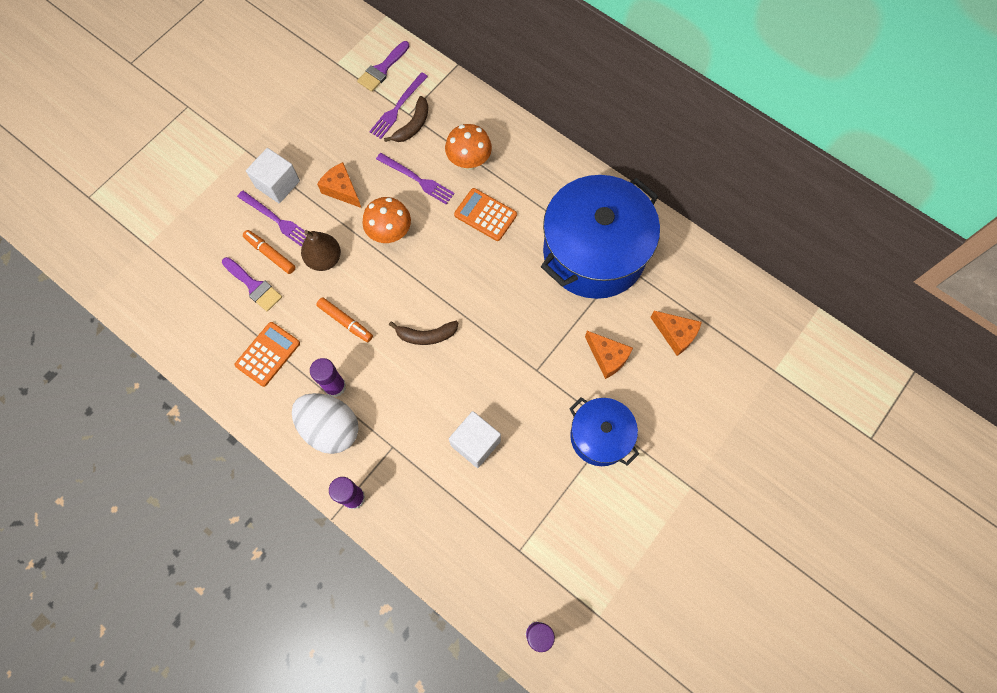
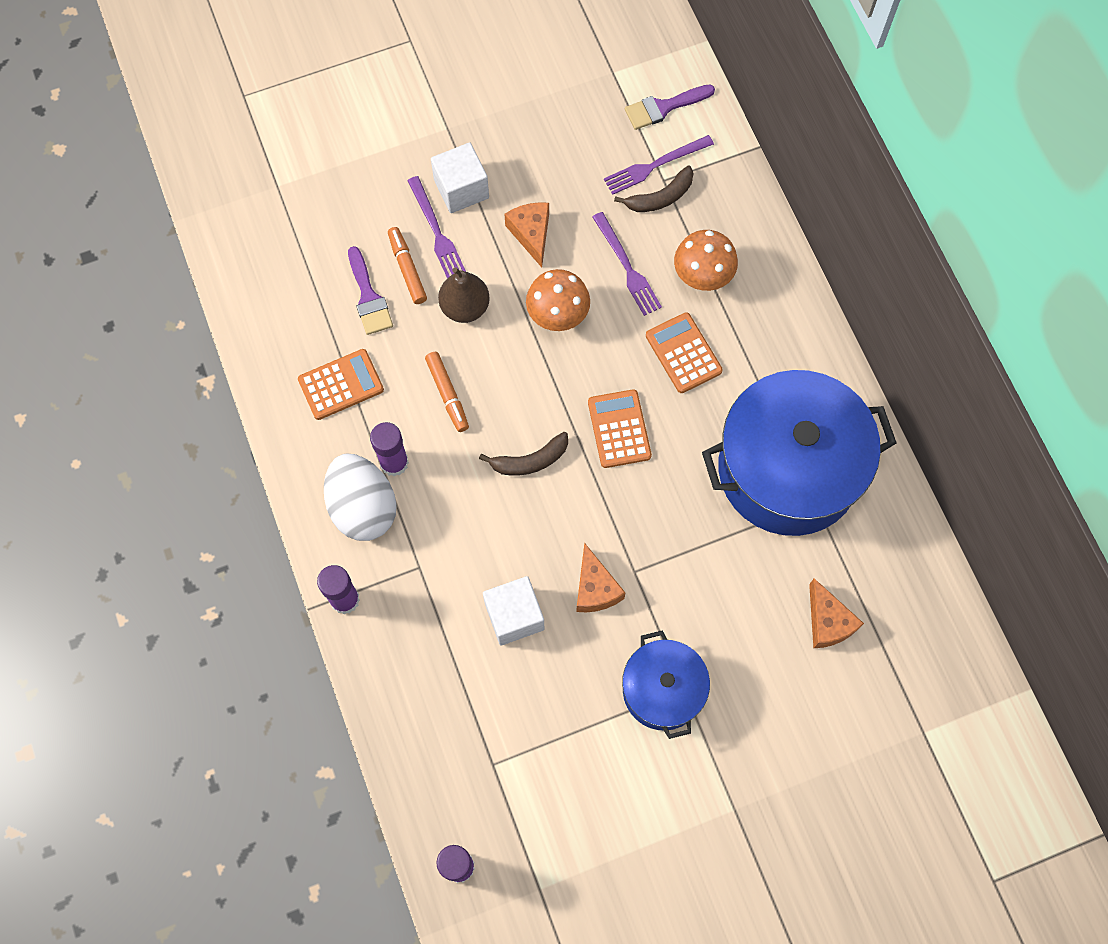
camera: 30 degrees right, 0 degrees up
brown banana [389,321,458,345] -> brown banana turned 45 degrees counterclockwise [479,432,568,476]
orange cheese [585,331,633,379] -> orange cheese moved to [576,542,625,612]
none -> orange calculator [588,389,652,468]

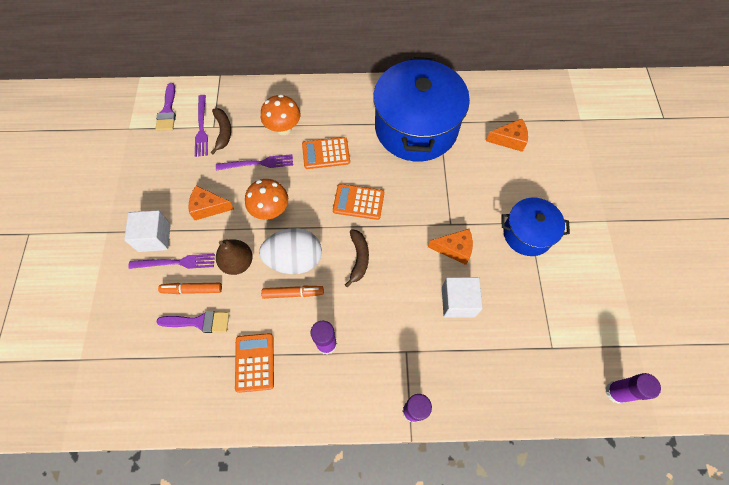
camera: 70 degrees left, 5 degrees down
white egg [324,454,397,541] -> white egg moved to [259,228,322,274]

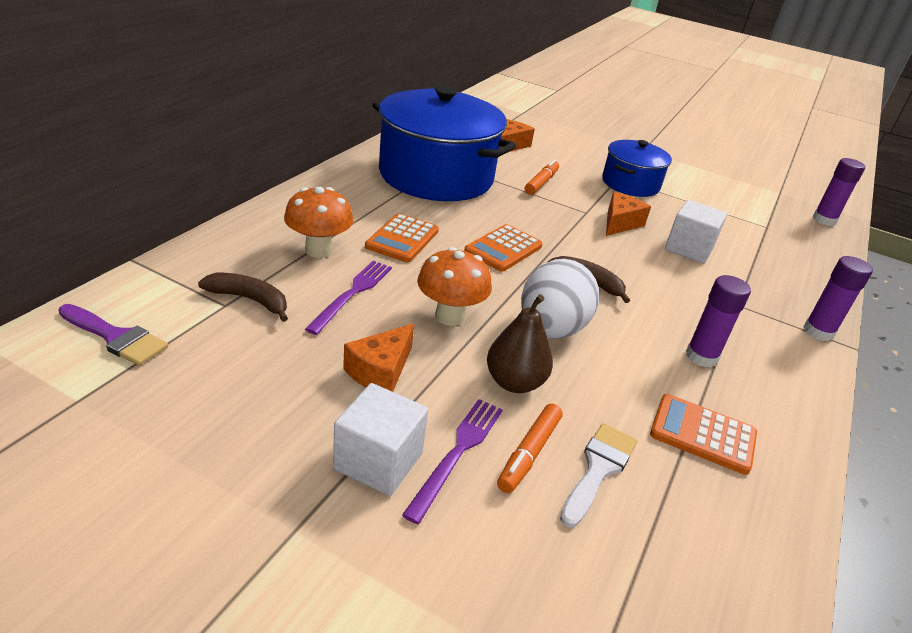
camera: 65 degrees left, 30 degrees down
purple brush [157,311,229,333] -> white brush [560,423,637,528]
purple fork [195,95,208,157] -> none
orange marker [261,286,324,299] -> orange marker moved to [525,159,559,195]

